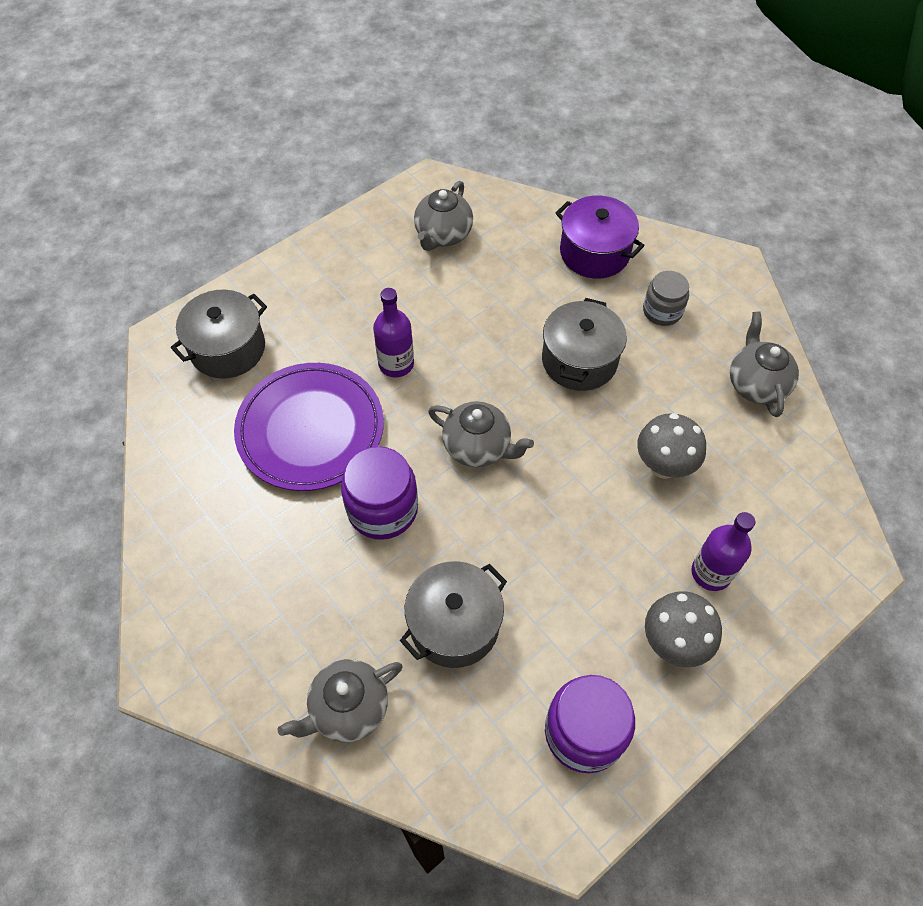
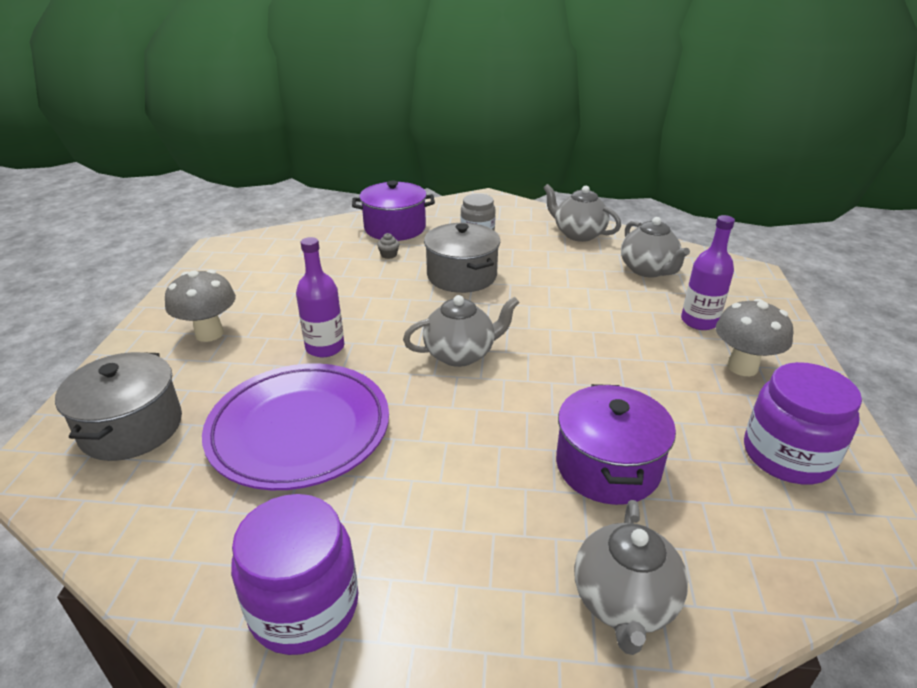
camera: 45 degrees left, 25 degrees down
purple jar [341,446,418,540] -> purple jar moved to [231,494,358,655]
grey pot [400,561,507,668] -> purple pot [556,384,676,505]
grey teapot [414,181,473,251] -> grey teapot moved to [621,217,690,278]
grey mushroom [637,413,706,479] -> grey mushroom moved to [165,270,236,342]
none -> grey cupcake [377,233,399,259]

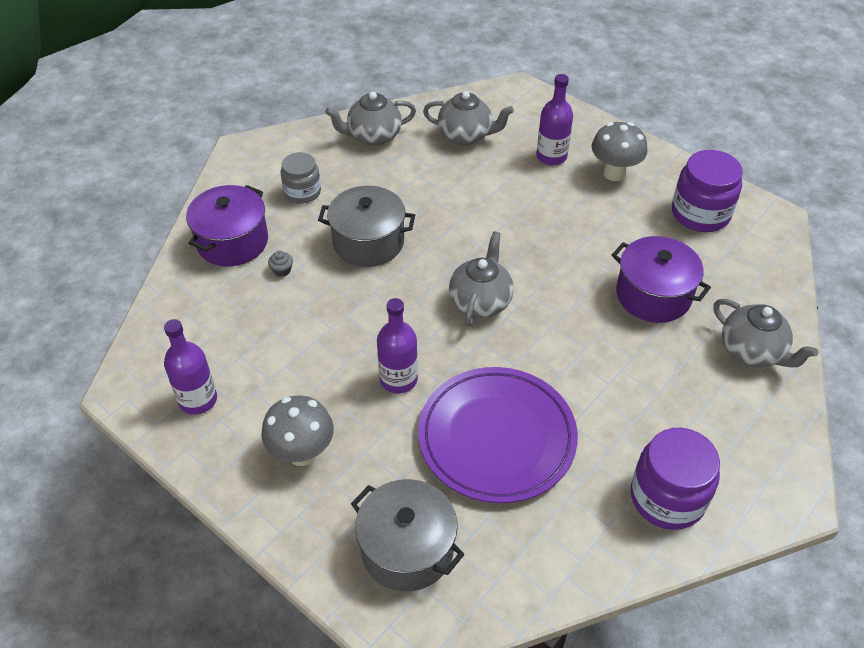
camera: 55 degrees left, 15 degrees up
none -> purple bottle [164,319,217,415]

